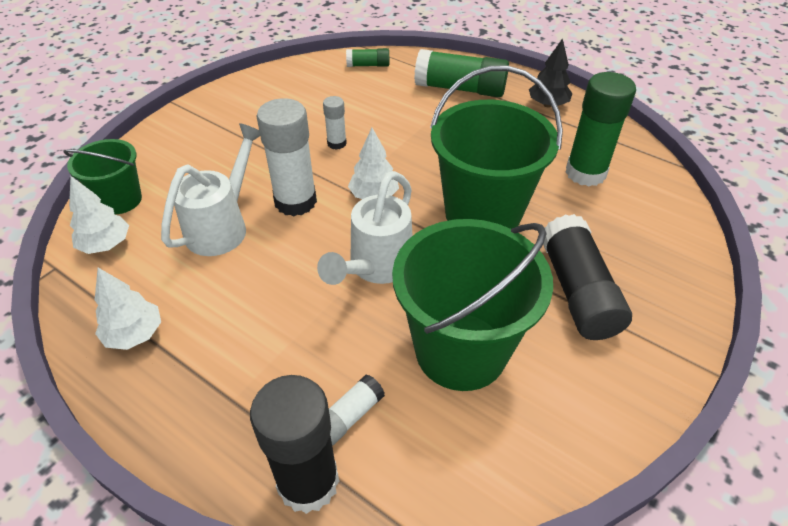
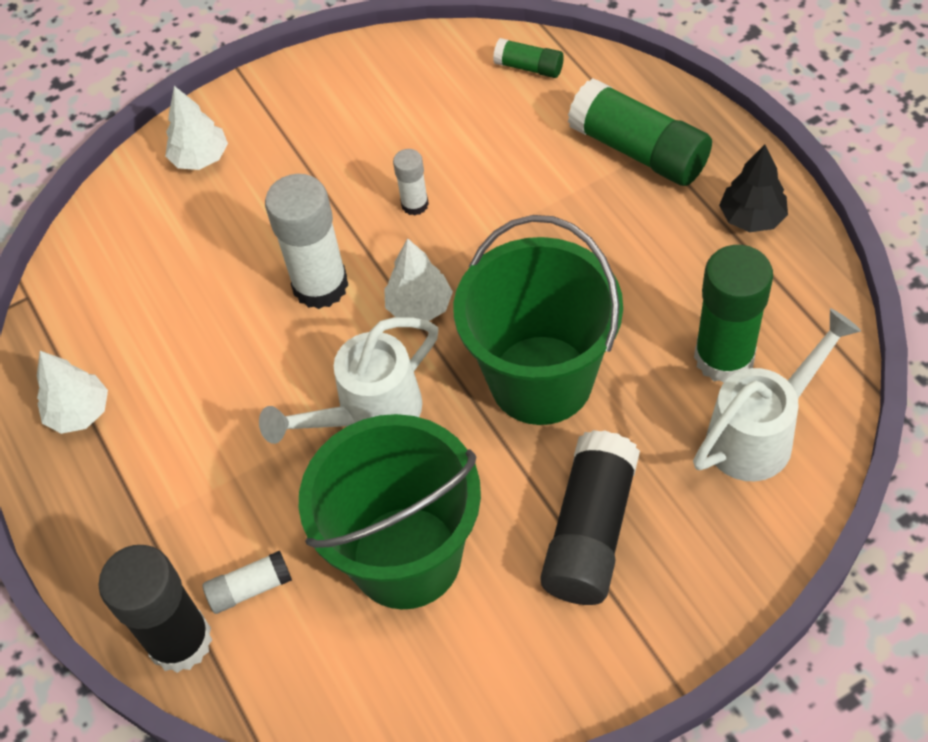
camera: 30 degrees right, 10 degrees up
green bucket [64,139,142,214] -> none
white tree [69,176,129,254] -> white tree moved to [165,86,228,170]
white watering can [161,123,260,256] -> white watering can moved to [693,309,861,481]

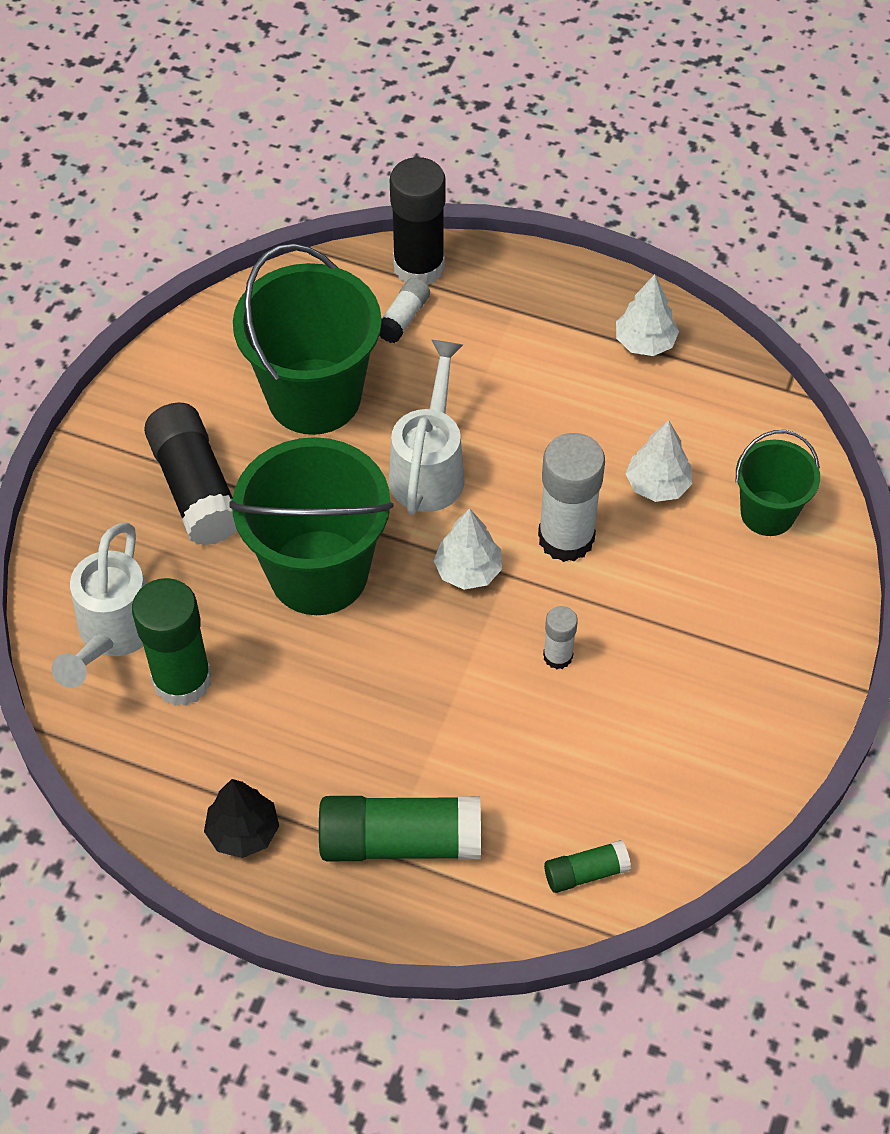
camera: 135 degrees right, 0 degrees up
white tree [165,86,228,170] -> white tree moved to [626,420,692,502]
none -> green bucket [735,430,820,536]

